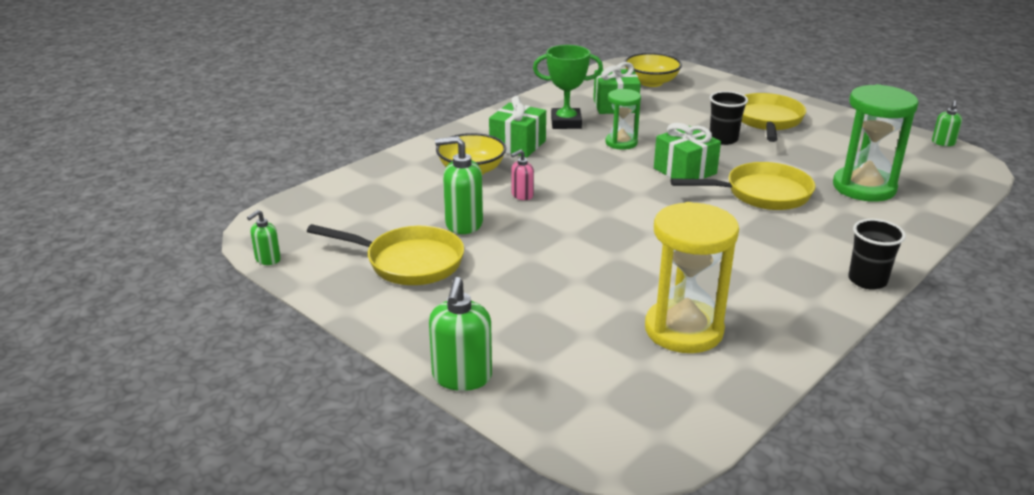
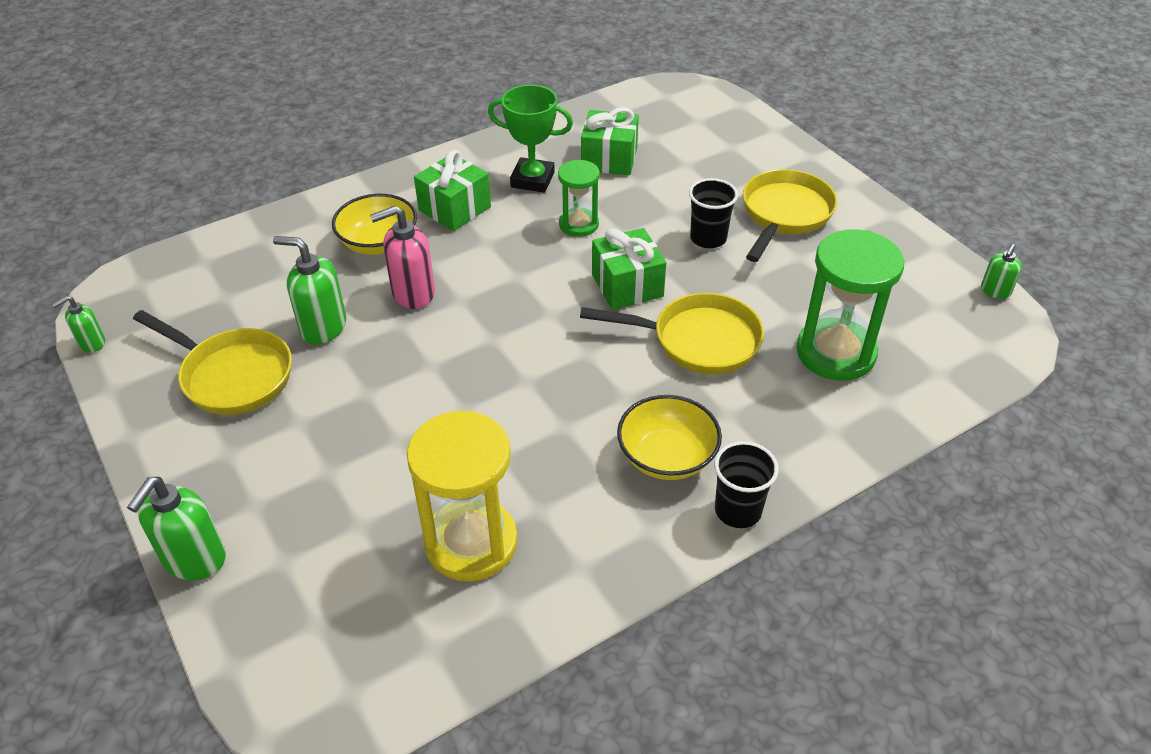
camera: 15 degrees right, 15 degrees up
pink soap dispenser [511,149,534,200] -> pink soap dispenser [370,206,435,309], size x1.76
yellow bowl [624,53,682,87] -> yellow bowl moved to [617,395,722,480]

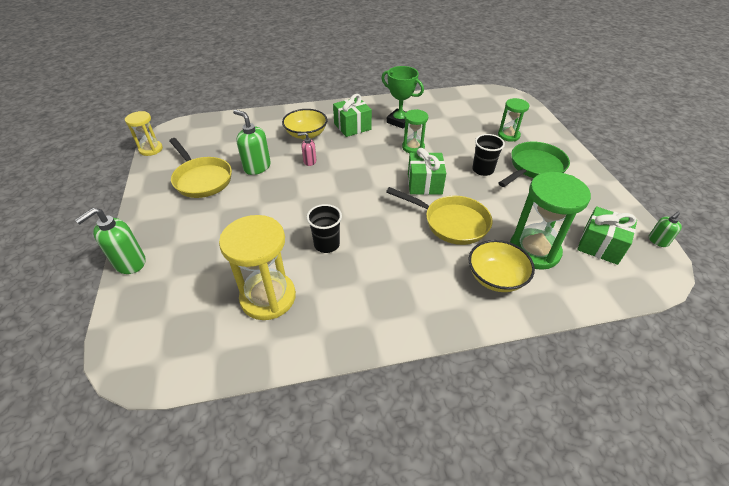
camera: 20 degrees right, 0 degrees up
green soap dispenser [52,296,105,352] -> yellow hourglass [125,111,163,156]
pink soap dispenser [370,206,435,309] -> pink soap dispenser [298,132,316,166], size x0.57
green gift [581,107,639,175] -> green gift moved to [577,206,637,265]
yellow bowl [617,395,722,480] -> yellow bowl moved to [469,240,535,292]
black cup [714,441,779,528] -> black cup moved to [307,204,342,253]
yellow pan [743,169,837,262] -> green pan [498,142,570,187]
none -> green hourglass [498,98,529,142]

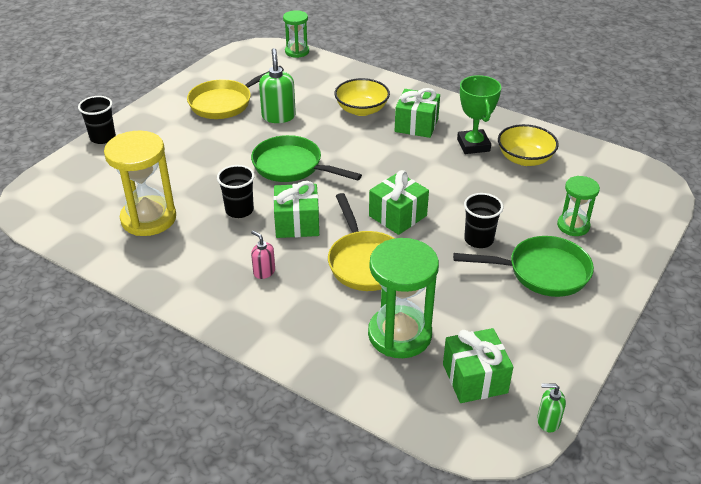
camera: 45 degrees right, 5 degrees down
green soap dispenser [75,208,146,274] -> black cup [78,96,116,144]
yellow hourglass [125,111,163,156] -> none
yellow pan [169,138,232,198] -> yellow pan turned 45 degrees clockwise [187,66,284,119]
pink soap dispenser [298,132,316,166] -> pink soap dispenser moved to [251,231,275,279]
green hourglass [402,109,428,153] -> green hourglass moved to [283,10,309,58]
yellow bowl [469,240,535,292] -> yellow bowl moved to [498,124,559,166]
none -> green pan [251,135,362,182]
none -> green gift [273,181,319,238]

